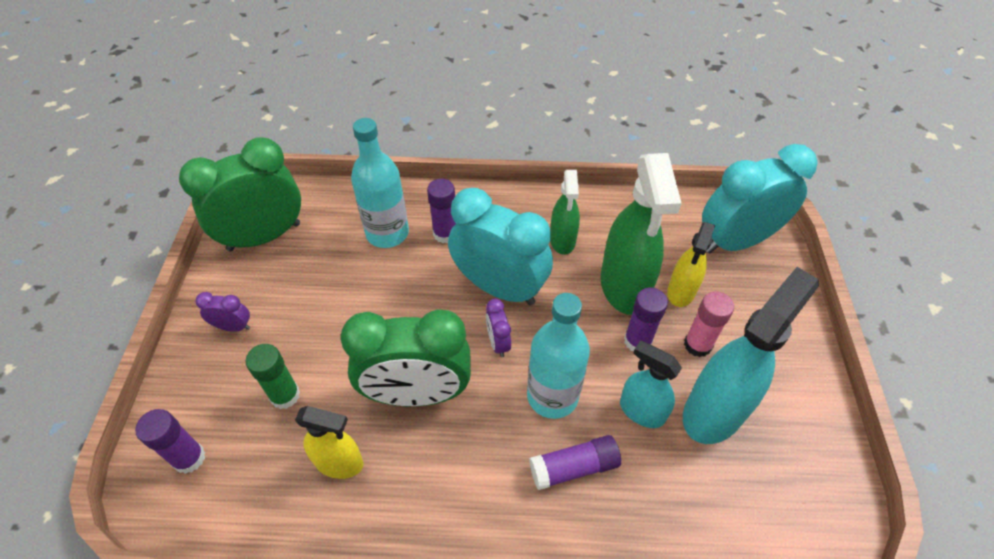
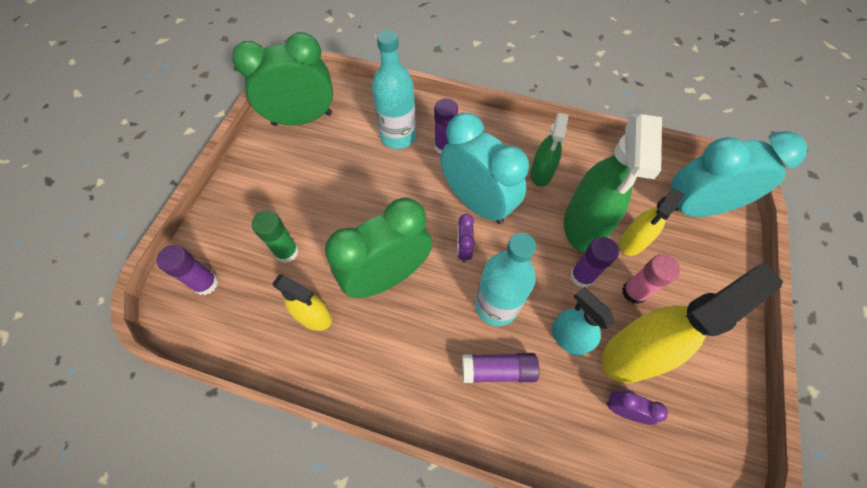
camera: 15 degrees right, 10 degrees up
purple clock [195,292,250,332] -> purple clock moved to [606,390,668,425]
green clock [341,309,471,406] -> green clock turned 135 degrees clockwise [325,197,432,298]
turquoise spray bottle [683,267,819,444] -> yellow spray bottle [601,262,783,383]

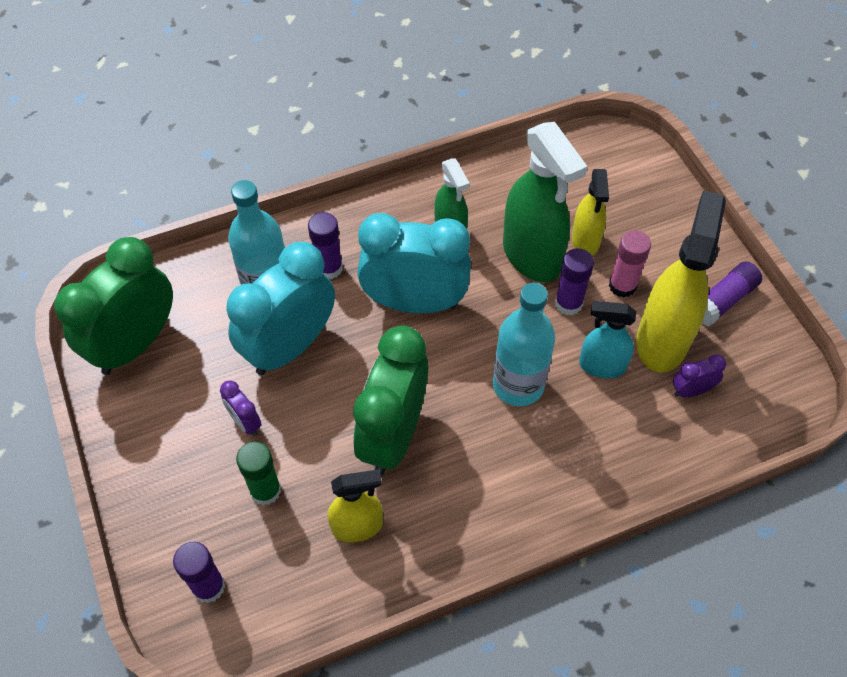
camera: 40 degrees left, 5 degrees down
purple clock [457,214,475,263] -> purple clock moved to [220,380,262,436]
purple glue stick [462,353,539,383] -> purple glue stick moved to [702,261,762,326]
turquoise clock [671,131,808,217] -> turquoise clock moved to [226,242,335,375]

